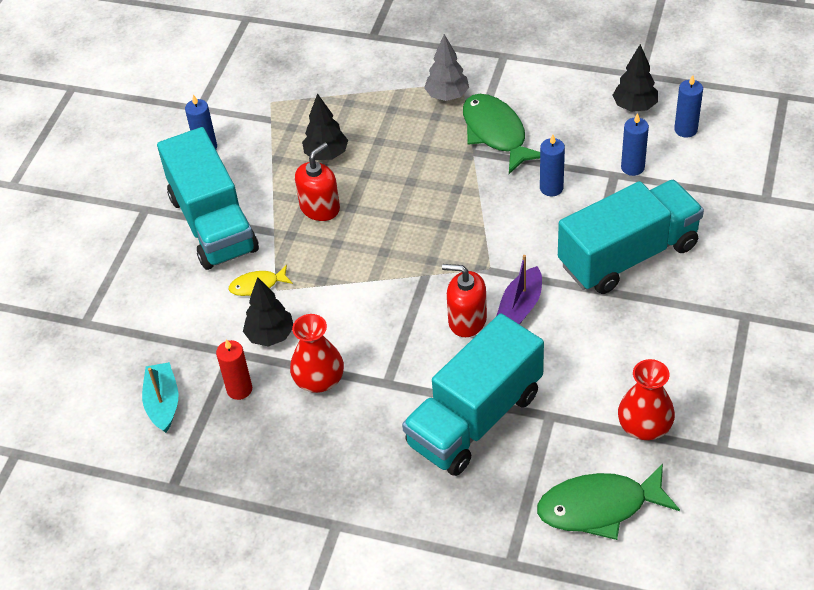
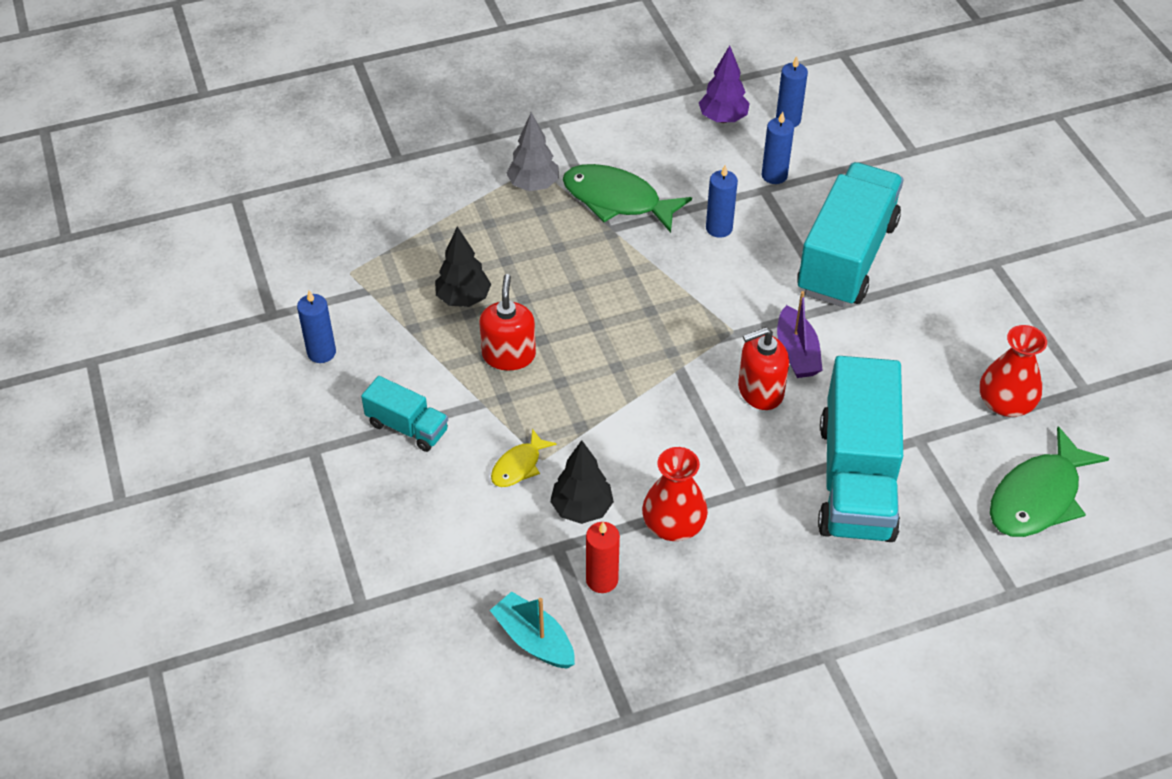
camera: 40 degrees left, 0 degrees up
turquoise truck [157,127,259,270] -> turquoise truck [361,376,448,452], size x0.49
black tree [613,44,658,112] -> purple tree [699,45,750,123]

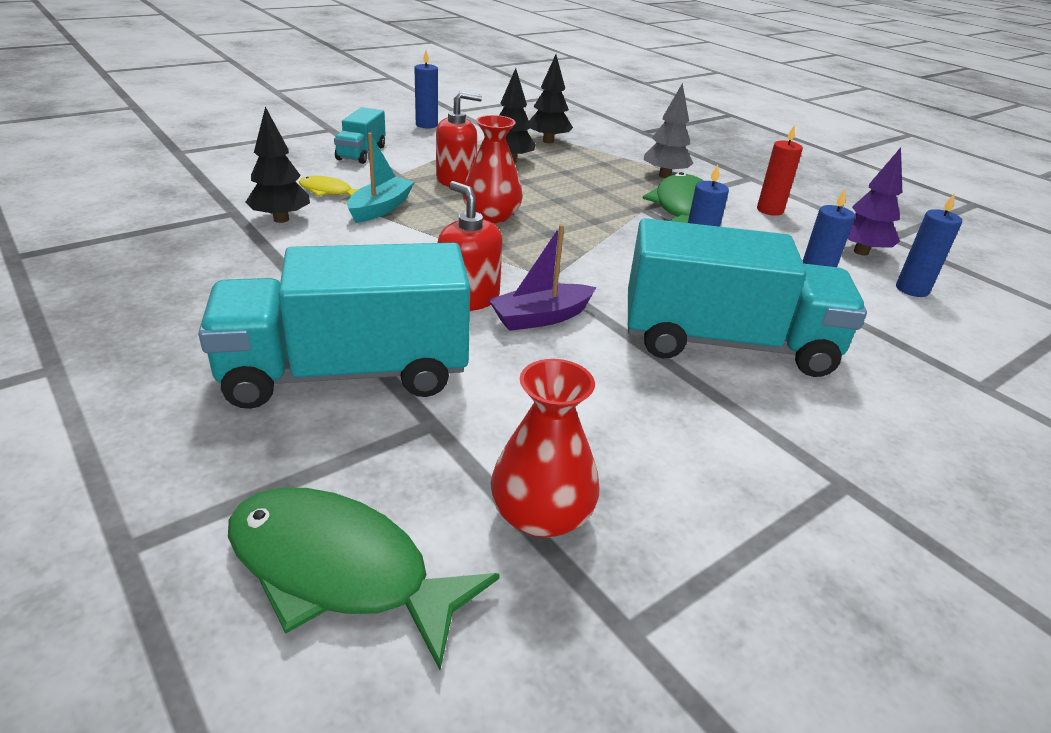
camera: 70 degrees right, 15 degrees down
turquoise boat [490,591,575,668] -> turquoise boat moved to [347,133,414,223]
red candle [586,522,620,593] -> red candle moved to [757,125,803,216]
red vase [642,447,708,541] -> red vase moved to [463,115,523,224]
none -> black tree [529,55,573,143]

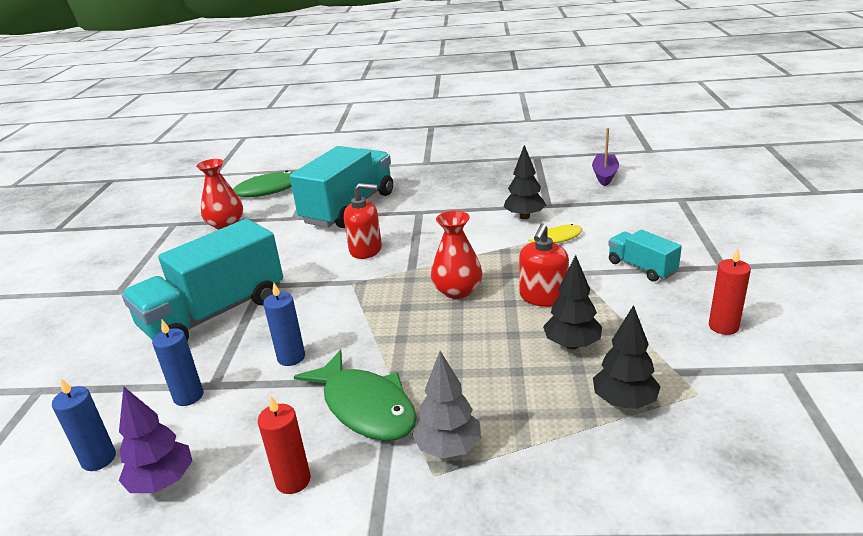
camera: 135 degrees right, 5 degrees down
turquoise boat [347,133,414,223] -> none
blue candle [414,50,438,128] -> red candle [709,248,751,335]
purple boat [488,224,596,331] -> purple boat moved to [592,128,619,186]

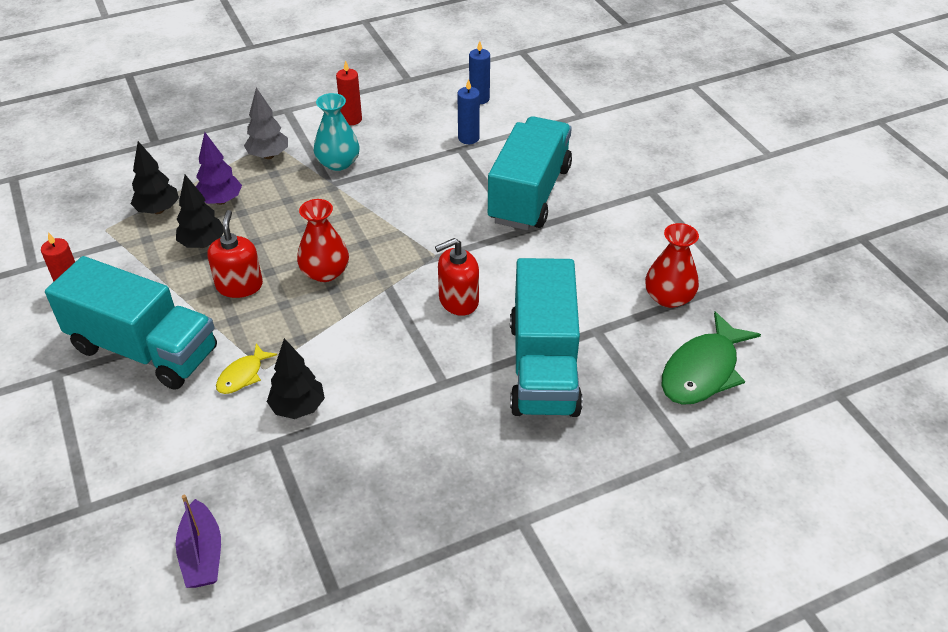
camera: 150 degrees right, 15 degrees up
purple tree [119,386,192,493] -> purple tree moved to [196,132,242,205]
blue candle [263,283,305,366] -> none
green fish [294,350,417,441] -> turquoise vase [314,93,360,171]
turquoise truck [608,230,682,282] -> turquoise truck [45,256,217,390], size x2.05

